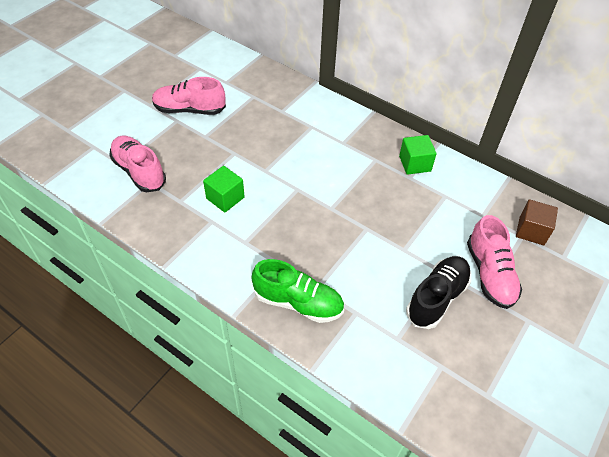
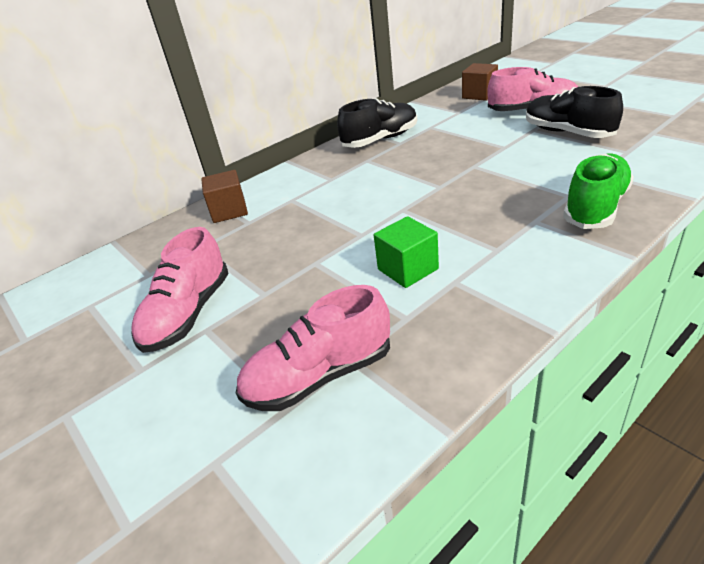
camera: 70 degrees left, 15 degrees down
green cube [399,135,437,175] -> black shoe [337,98,417,148]
none -> brown cube [201,170,248,223]

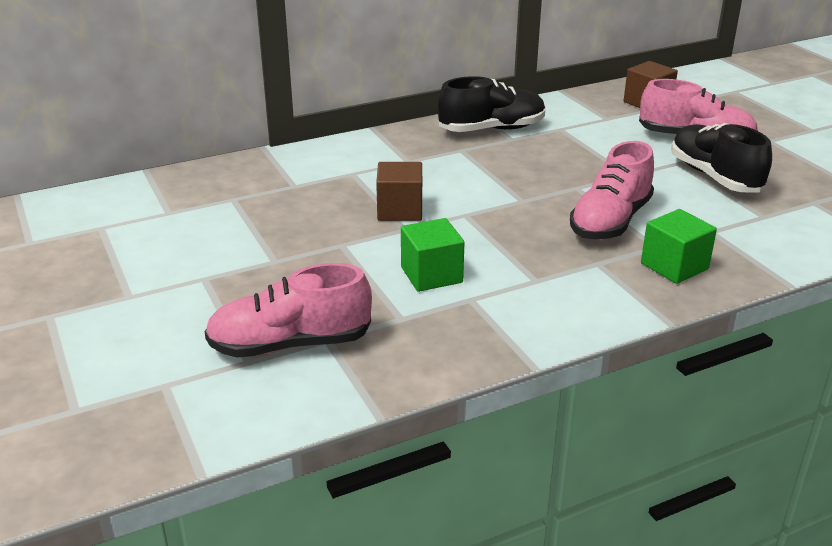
camera: 10 degrees right, 5 degrees down
pink shoe [131,227,229,353] -> pink shoe moved to [570,141,654,239]
brown cube [201,170,248,223] -> brown cube moved to [376,162,422,221]
green shoe [563,153,634,229] -> green cube [641,209,717,284]

